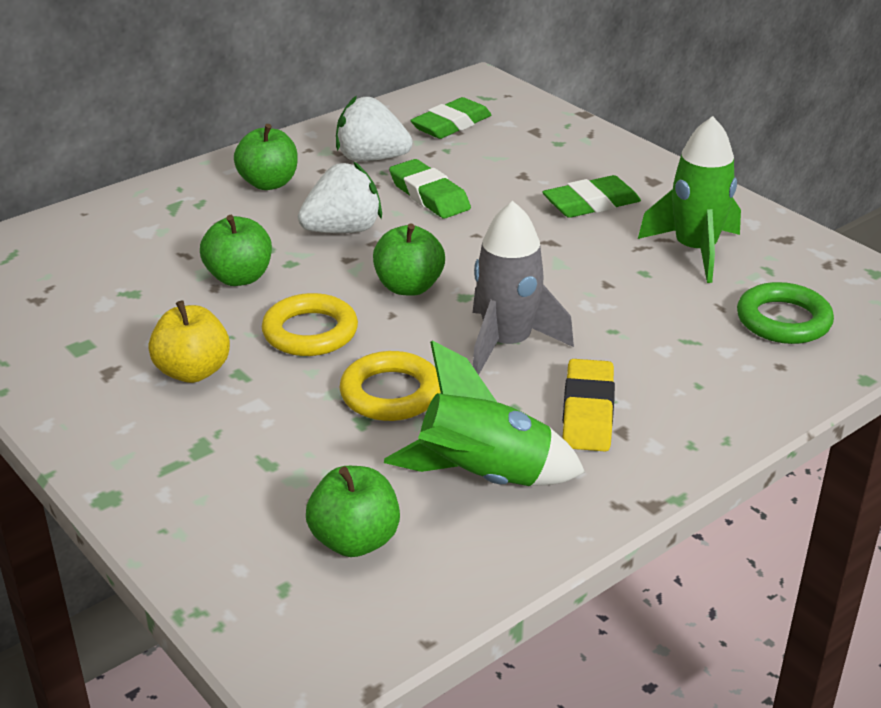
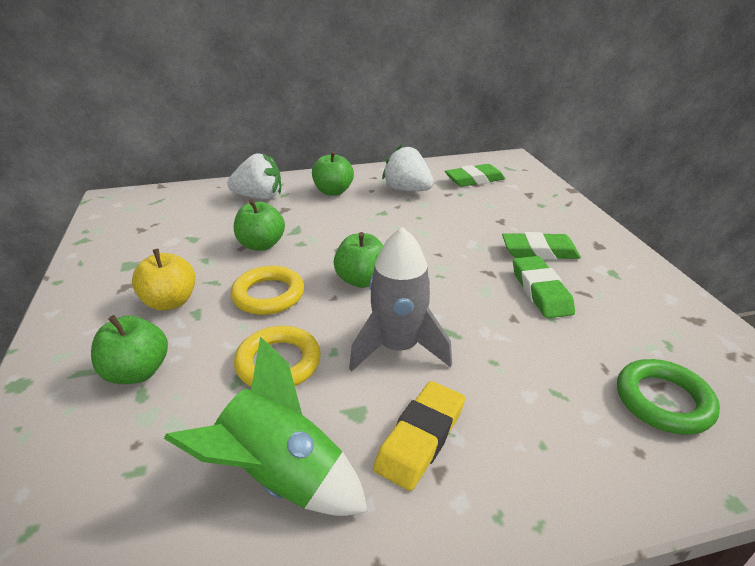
camera: 25 degrees right, 0 degrees up
white strawberry [298,161,382,233] -> white strawberry moved to [227,153,281,199]
green apple [306,466,400,557] -> green apple moved to [91,315,168,384]
green eraser [389,159,471,219] -> green eraser moved to [513,256,575,318]
green rocket [638,116,741,283] -> none

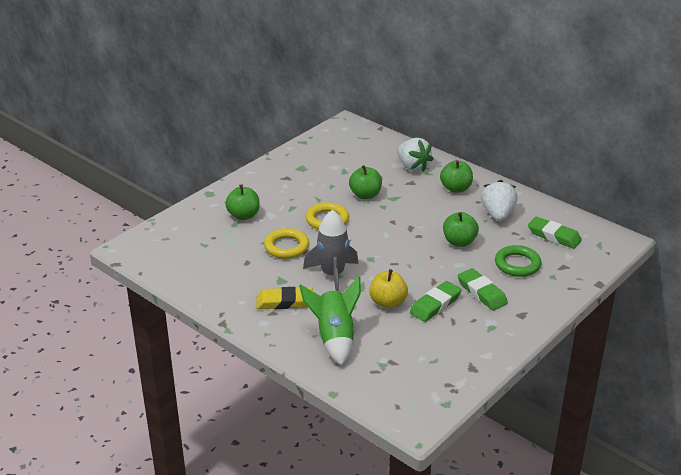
camera: 55 degrees right, 0 degrees up
yellow apple [132,249,196,311] -> yellow apple moved to [369,269,408,309]
green rocket [164,337,368,516] -> green rocket moved to [299,276,361,366]
green apple [334,232,383,288] -> green apple moved to [443,212,479,247]
green ring [617,359,720,435] -> green ring moved to [495,245,541,277]

